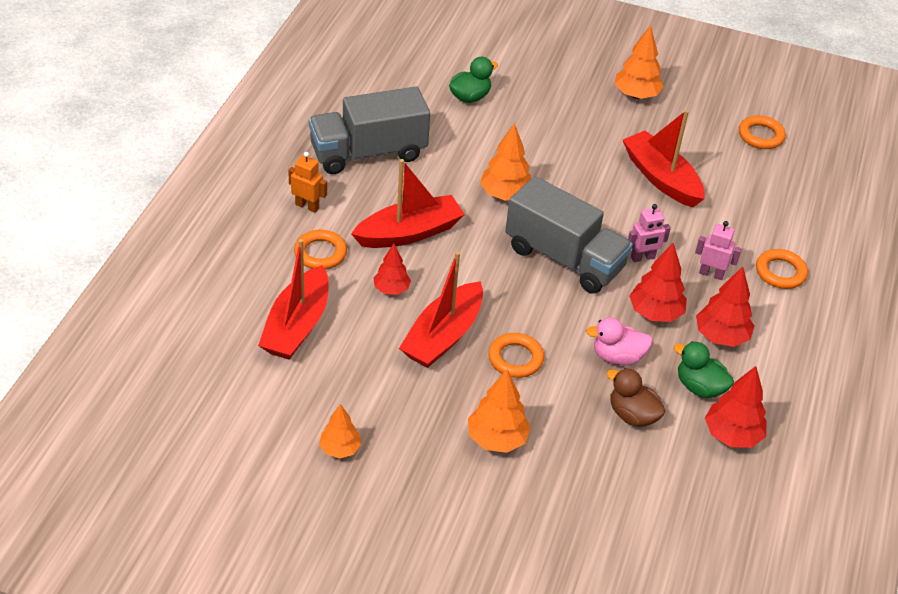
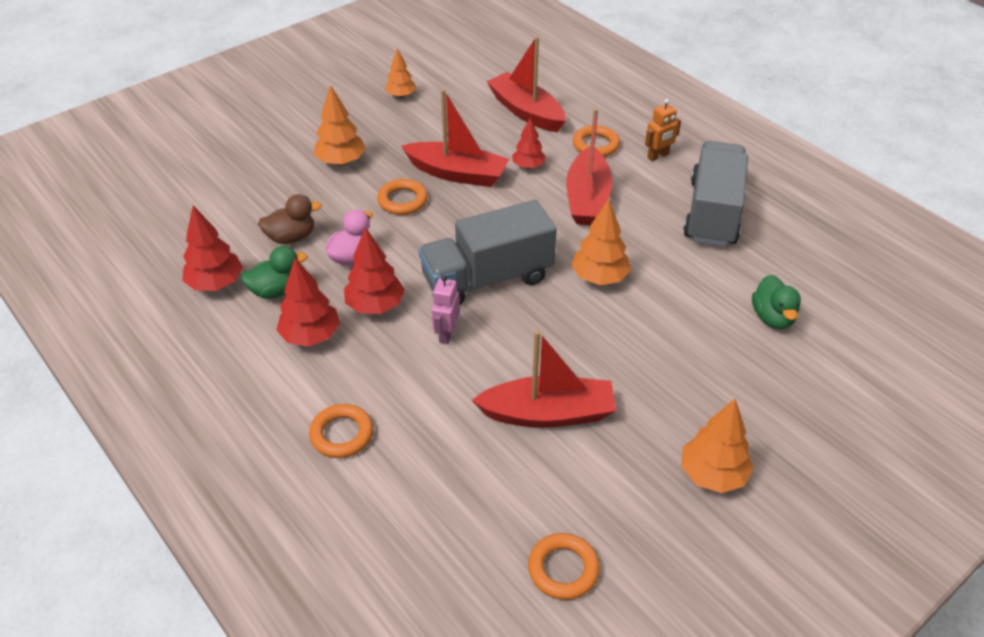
camera: 125 degrees right, 0 degrees up
red boat [399,251,483,368] -> red boat turned 135 degrees clockwise [402,89,509,187]
pink robot [695,221,741,280] -> none

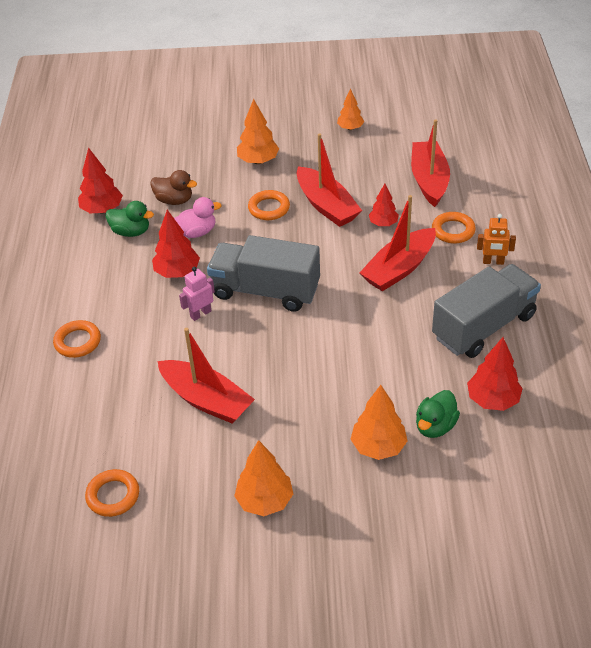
camera: 40 degrees right, 0 degrees up
red tree [276,258,340,346] -> red tree moved to [467,337,523,411]
orange tree [571,199,631,285] -> orange tree moved to [350,385,407,460]

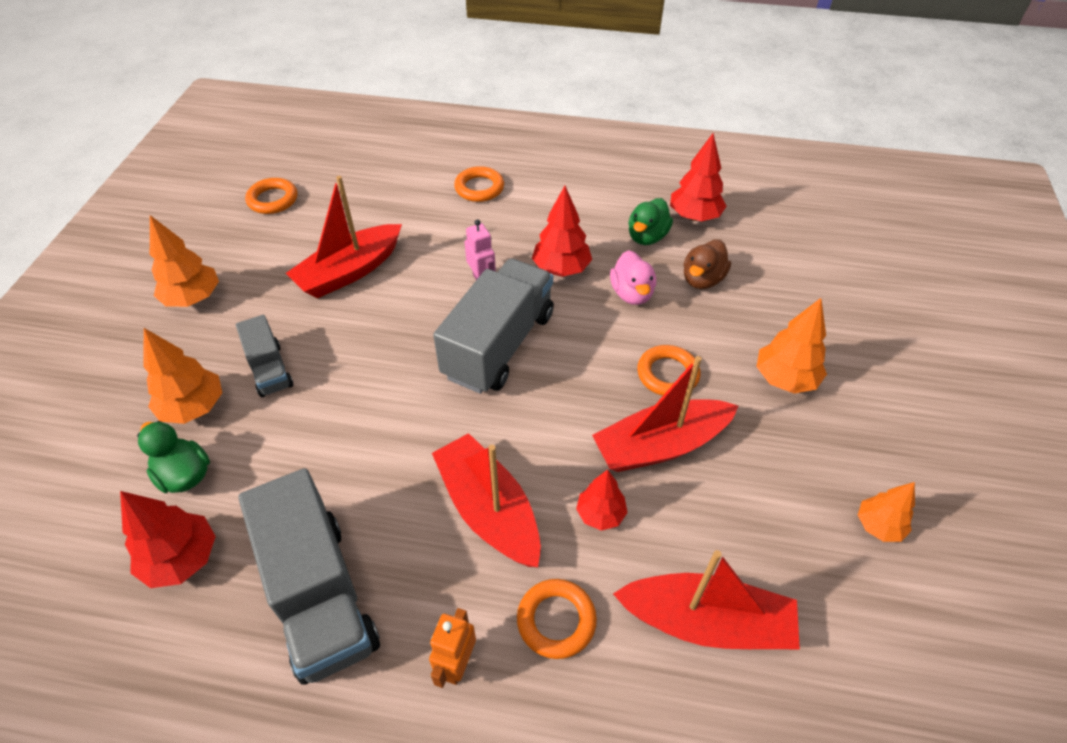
camera: 100 degrees right, 5 degrees up
none -> grey truck [236,315,293,397]

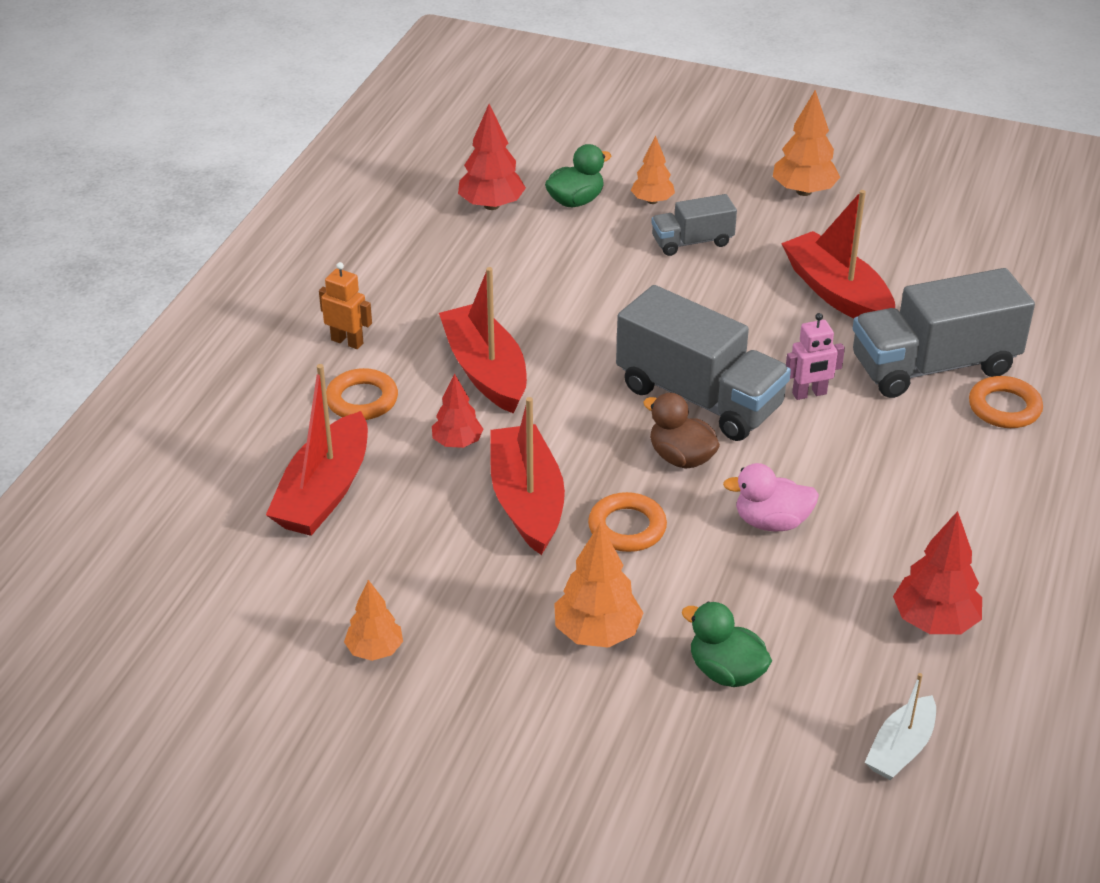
camera: 100 degrees right, 10 degrees down
orange tree [144,328,222,424] -> orange tree [631,135,675,204], size x0.65
grey truck [238,468,380,685] -> grey truck moved to [853,268,1035,398]
orange ring [245,178,297,214] -> none
red boat [432,433,541,567] -> red boat turned 90 degrees counterclockwise [439,267,527,414]
red tree [532,186,592,277] -> none
green duck [628,198,673,245] -> green duck moved to [682,602,772,687]
brown duck [684,240,731,289] -> brown duck moved to [643,393,720,469]
none -> white boat [865,673,936,780]

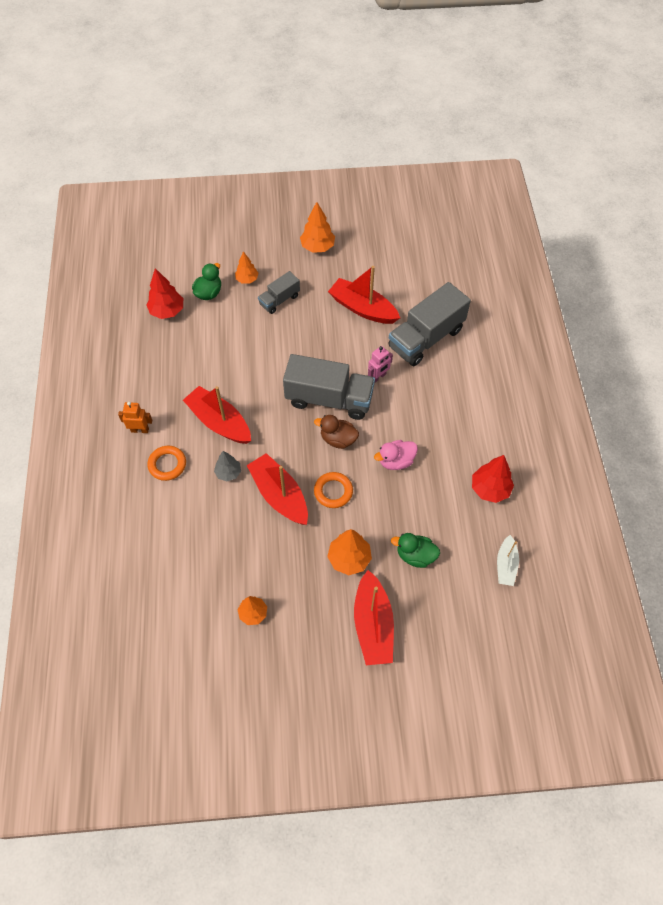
camera: 25 degrees left, 20 degrees up
red boat [266,364,368,536] -> red boat moved to [354,570,394,665]
red tree [432,373,483,448] -> grey tree [214,451,241,481]
orange ring [969,376,1043,428] -> none

